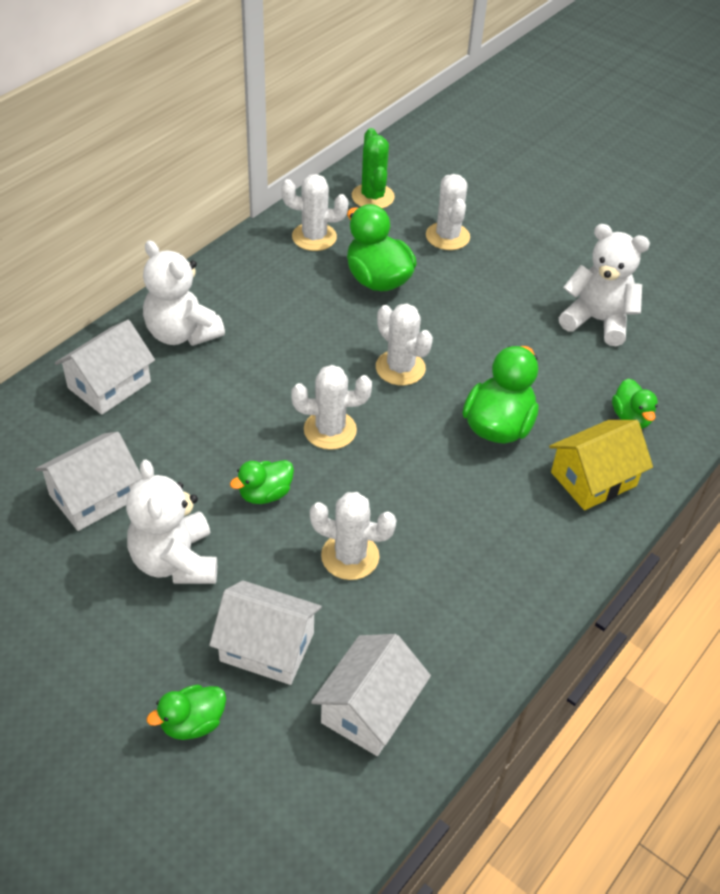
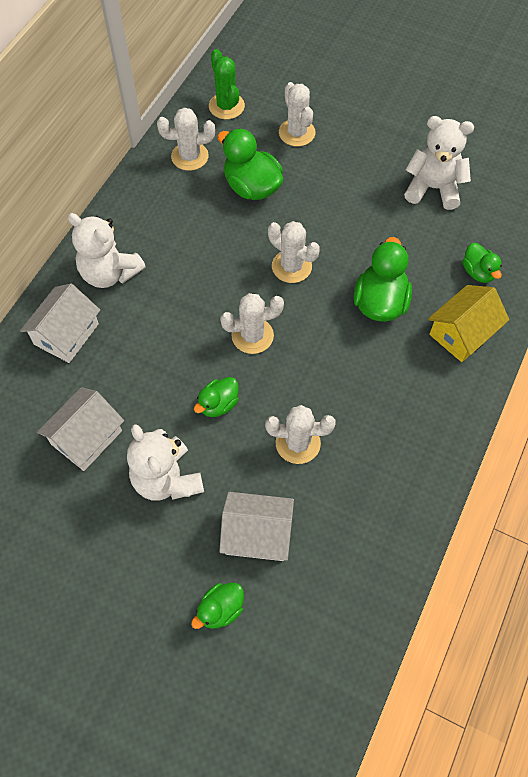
camera: 10 degrees left, 15 degrees up
white house [311,634,431,756] -> none

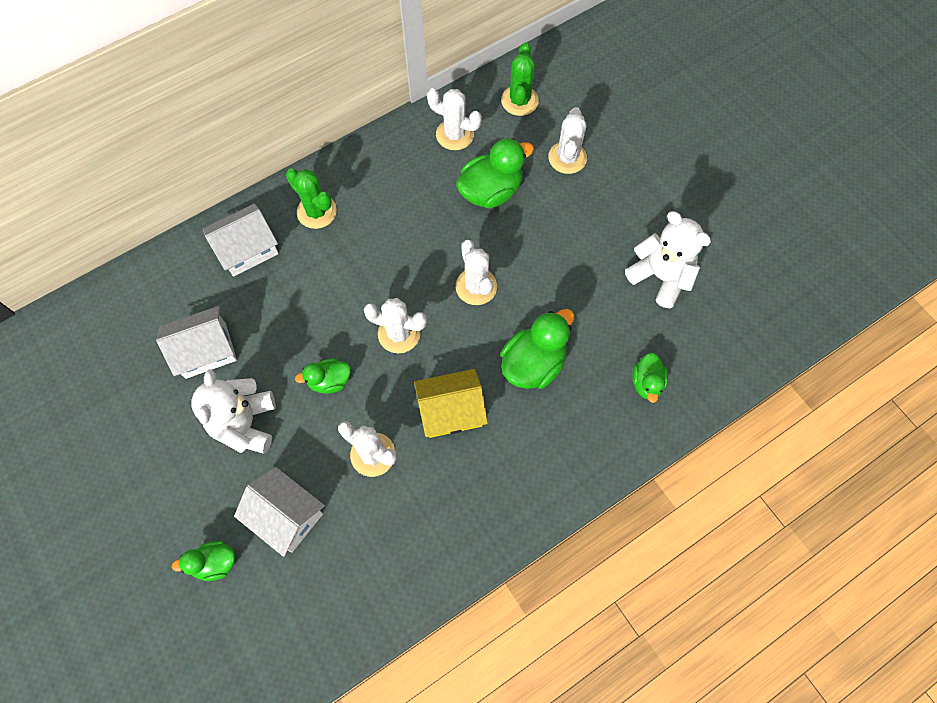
camera: 30 degrees right, 5 degrees up
white teddy bear [68,213,146,288] -> green cactus [286,168,337,229]
green duck [217,128,283,200] -> green duck turned 75 degrees clockwise [456,138,534,208]
yellow house [428,285,509,362] -> yellow house moved to [414,369,488,438]

